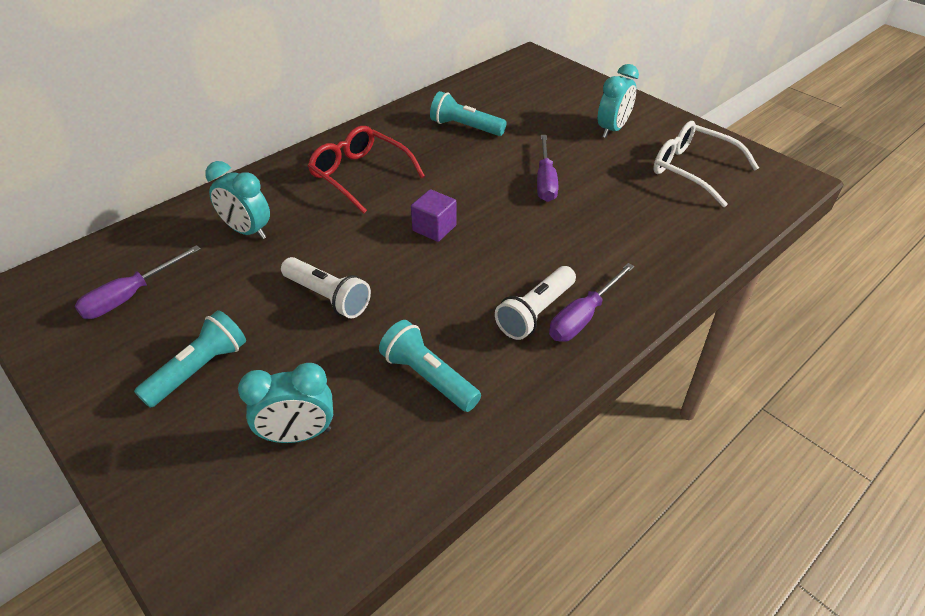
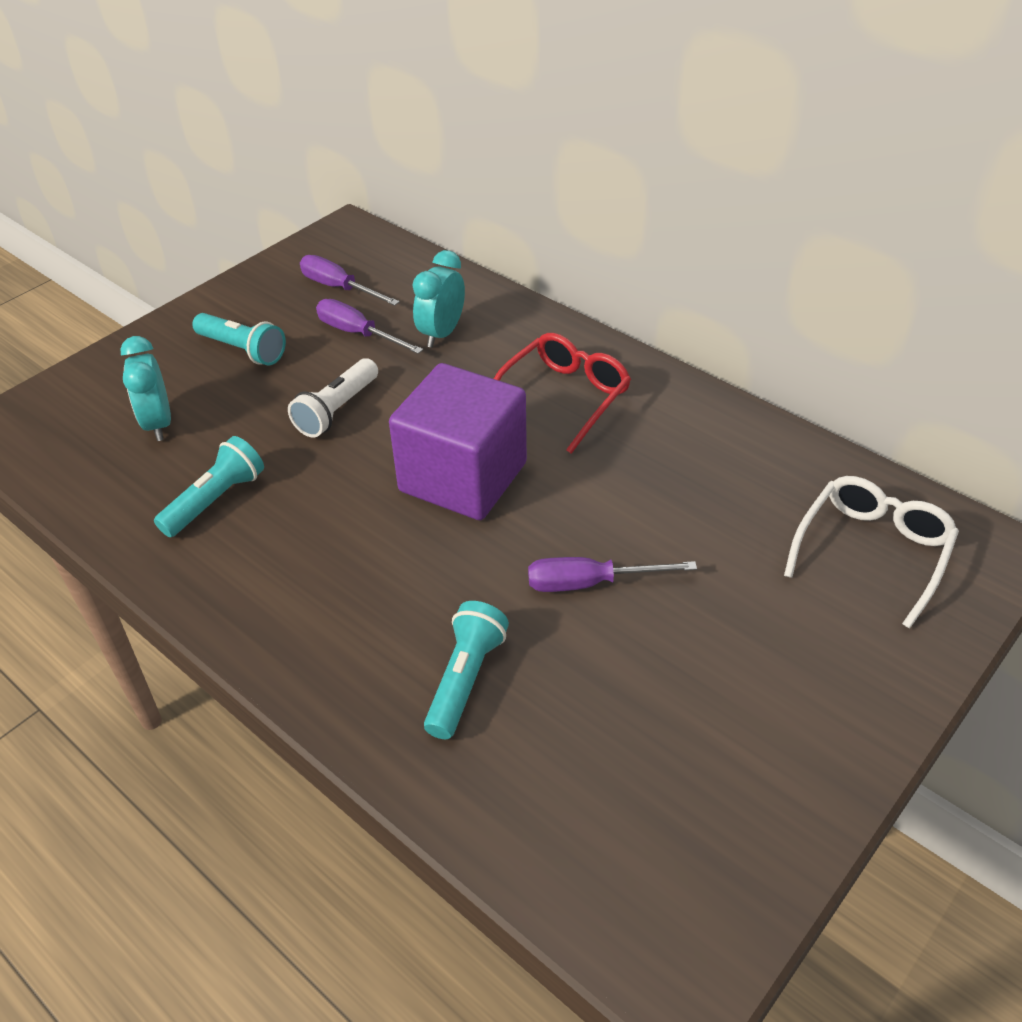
camera: 85 degrees right, 0 degrees up
purple cube [411,189,457,242] -> purple cube [389,363,527,520], size x2.30
turquoise flashlight [430,91,506,136] -> turquoise flashlight moved to [424,601,509,739]
white flashlight [495,266,576,340] -> none
purple screwdriver [549,263,634,342] -> purple screwdriver moved to [316,299,423,354]
turquoise clock [598,64,639,138] -> none
white glasses [653,121,759,207] -> white glasses moved to [784,476,959,629]

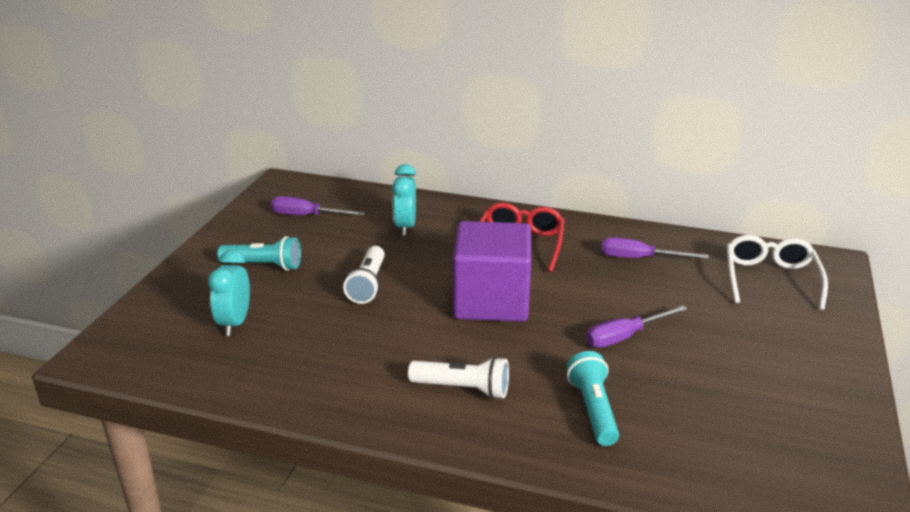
camera: 25 degrees left, 15 degrees down
turquoise clock [121,336,171,441] -> turquoise clock turned 45 degrees clockwise [208,250,250,336]
turquoise flashlight [154,436,264,537] -> none
purple screwdriver [316,299,423,354] -> purple screwdriver moved to [601,237,709,259]
none -> white flashlight [408,356,509,399]

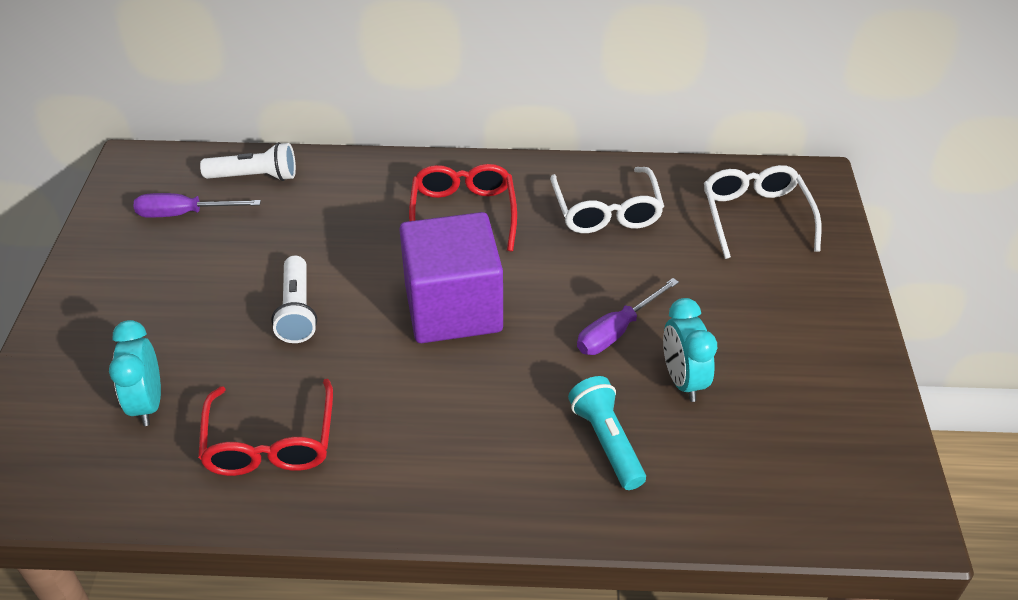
camera: 15 degrees left, 15 degrees up
turquoise flashlight [217,236,301,270] -> none
turquoise clock [392,164,416,236] -> turquoise clock moved to [663,298,717,402]
white flashlight [408,356,509,399] -> white flashlight moved to [200,142,296,181]
purple screwdriver [601,237,709,259] -> white glasses [550,167,664,233]
none -> red glasses [198,379,333,476]

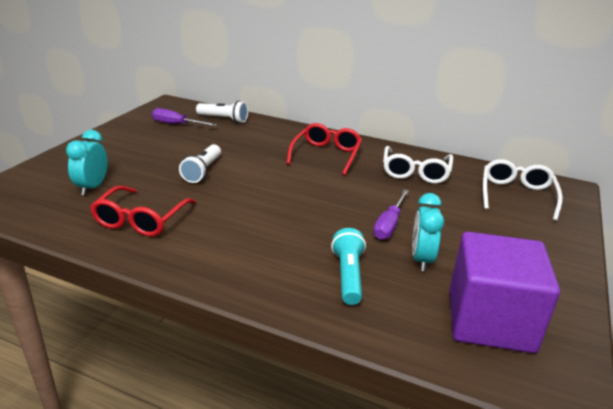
camera: 20 degrees right, 15 degrees down
purple cube [399,212,503,343] -> purple cube moved to [449,232,560,353]
purple screwdriver [577,278,679,355] -> purple screwdriver turned 45 degrees counterclockwise [374,189,409,240]

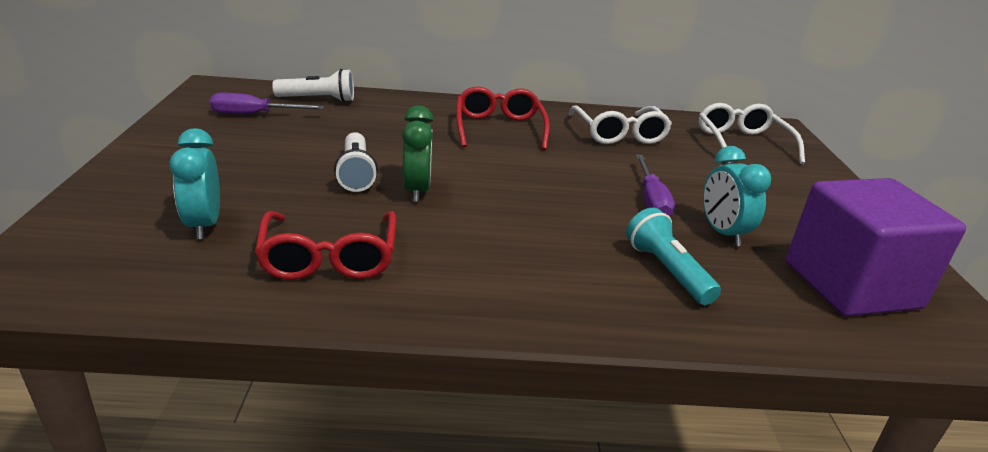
camera: 25 degrees left, 0 degrees up
none -> green clock [402,106,433,202]

